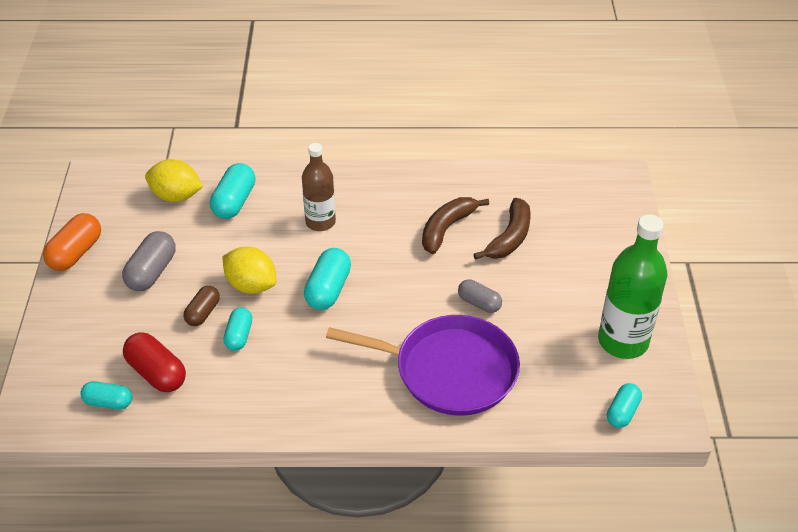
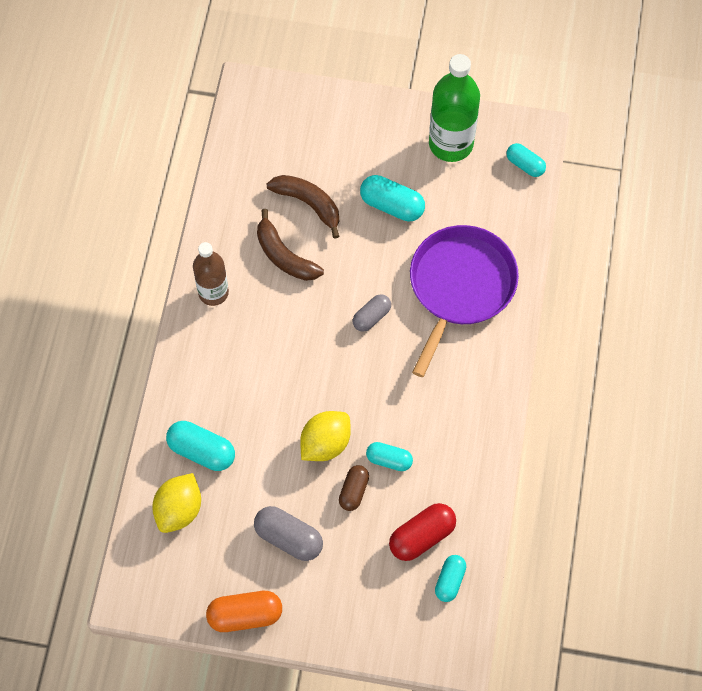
camera: 80 degrees left, 20 degrees up
orange capsule [43,213,101,271] -> orange capsule turned 45 degrees counterclockwise [206,591,282,632]
brown capsule [184,286,220,326] -> brown capsule turned 75 degrees clockwise [339,465,369,511]
brown bottle [302,143,336,231] -> brown bottle moved to [193,242,229,306]
turquoise capsule [304,248,351,310] -> turquoise capsule moved to [360,175,425,221]
grey capsule [458,279,502,313] -> grey capsule moved to [353,294,391,332]

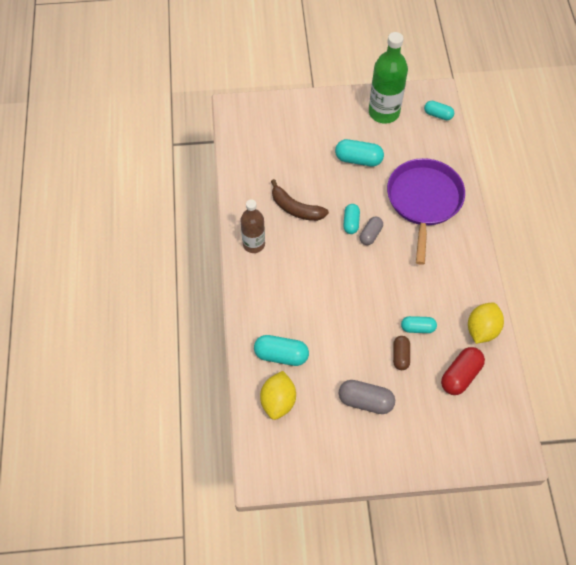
camera: 15 degrees left, 5 degrees down
orange capsule [206,591,282,632] -> none
brown banana [267,175,339,239] -> none
yellow lemon [300,411,351,461] -> yellow lemon moved to [468,303,504,344]
turquoise capsule [435,555,466,602] -> turquoise capsule moved to [343,204,360,234]

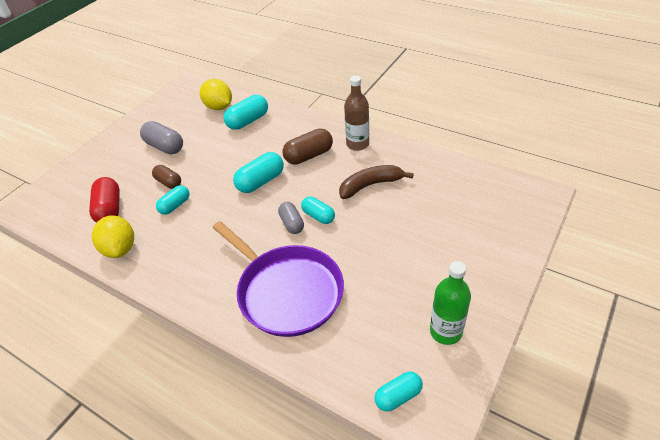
camera: 130 degrees right, 15 degrees down
turquoise capsule [335,139,384,167] -> turquoise capsule moved to [233,152,284,193]
grey capsule [339,380,395,414] -> grey capsule turned 75 degrees clockwise [140,121,183,154]
green bottle [369,32,408,124] -> green bottle [430,261,471,345], size x0.65
none -> brown capsule [283,128,333,165]

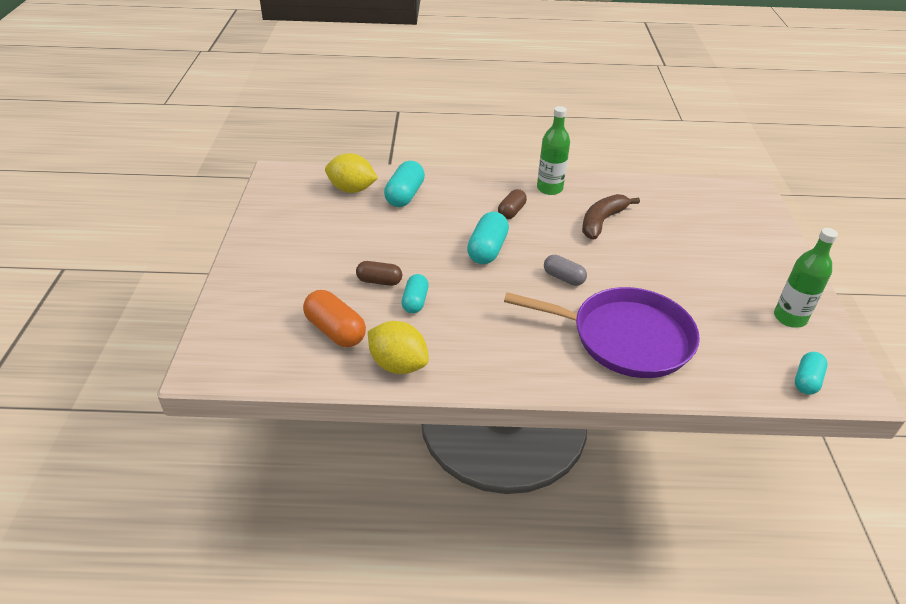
camera: 35 degrees left, 5 degrees down
red capsule [89,177,120,223] -> orange capsule [303,290,366,347]
grey capsule [140,121,183,154] -> none
brown capsule [283,128,333,165] -> brown capsule [498,189,527,219], size x0.65
turquoise capsule [301,197,335,224] -> none
brown bottle [344,76,369,151] -> green bottle [537,106,570,195]

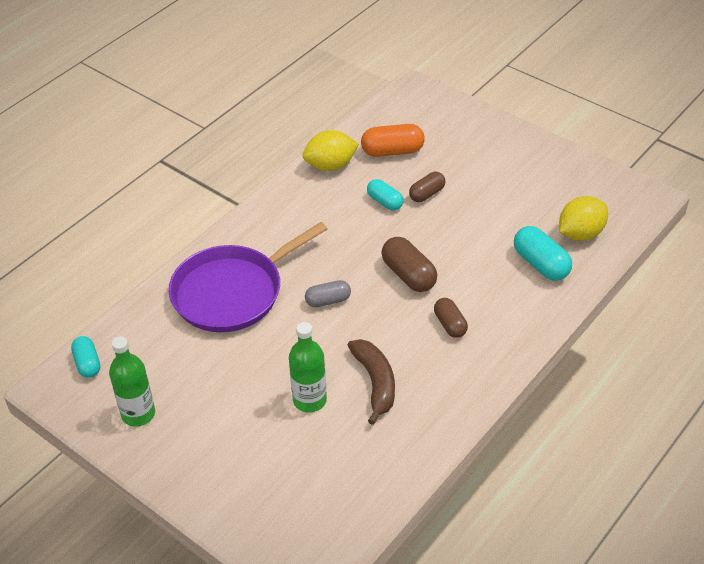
camera: 130 degrees right, 5 degrees up
turquoise capsule [467,212,509,264] -> brown capsule [381,237,437,292]
green bottle [537,106,570,195] -> green bottle moved to [289,322,327,413]

